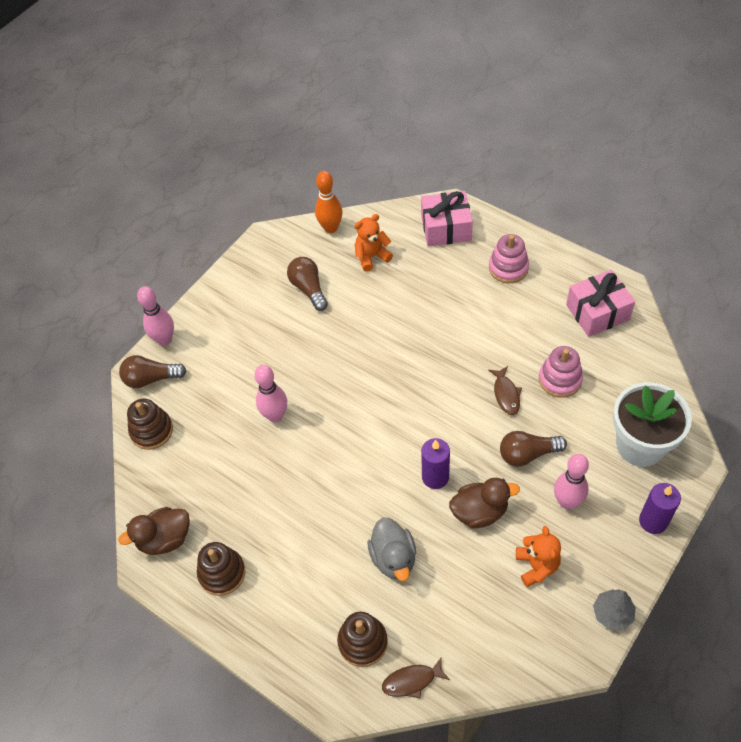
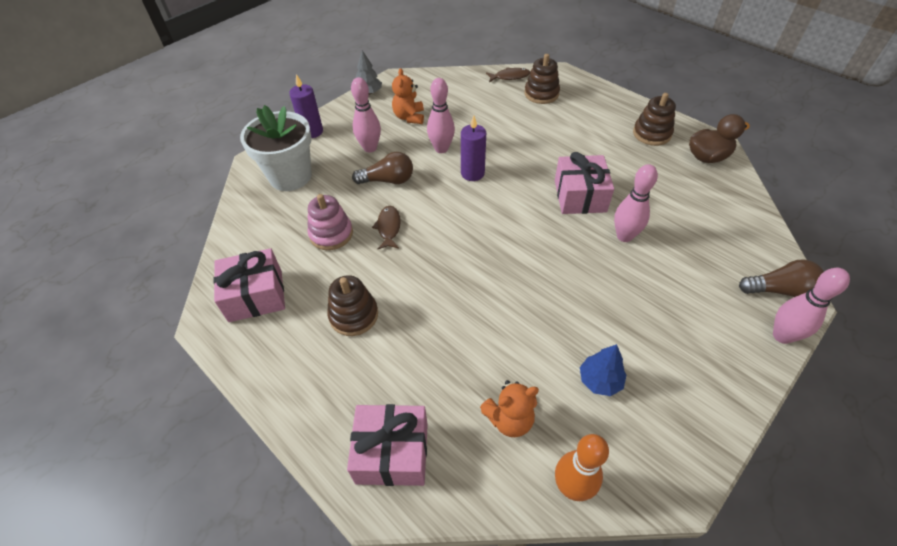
camera: 175 degrees left, 5 degrees down
brown stacking toy [127,399,173,450] -> brown stacking toy moved to [327,275,378,336]
brown light bulb [287,257,328,311] -> blue tree [580,344,626,396]
grey duck [368,517,416,581] -> none
brown duck [449,478,520,528] -> pink bowling pin [427,78,455,153]
pink stacking toy [489,234,529,283] -> none
none -> pink gift [555,152,614,214]

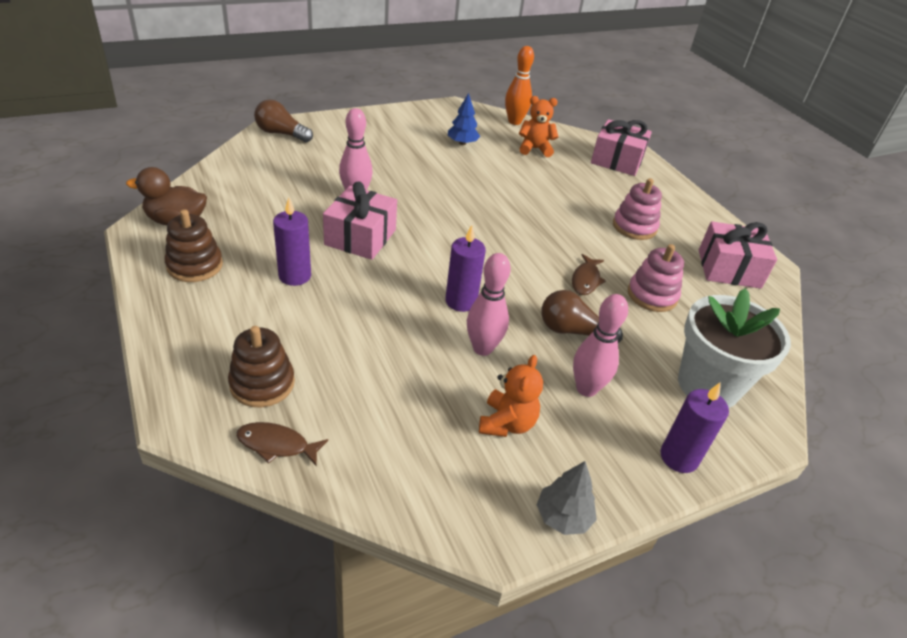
camera: 165 degrees left, 10 degrees down
brown stacking toy [327,275,378,336] -> pink stacking toy [613,178,662,240]
pink bowling pin [773,268,850,344] -> none
none -> purple candle [273,198,311,286]

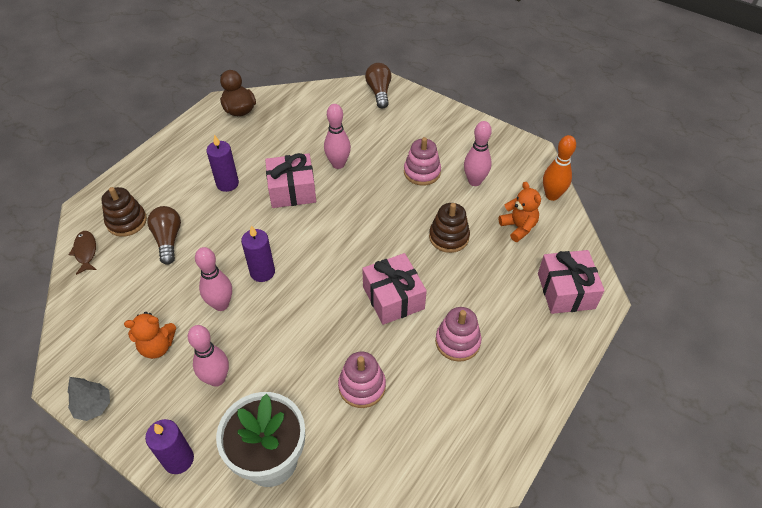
camera: 65 degrees right, 10 degrees up
brown stacking toy [165,209,223,282] -> brown stacking toy moved to [429,203,470,253]
blue tree [448,93,480,145] -> pink bowling pin [464,121,492,186]
brown light bulb [541,290,623,343] -> brown light bulb moved to [147,206,181,265]
brown fish [572,254,606,295] -> none
pink gift [699,221,777,289] -> pink gift moved to [362,253,427,325]
none -> pink stacking toy [404,137,441,186]

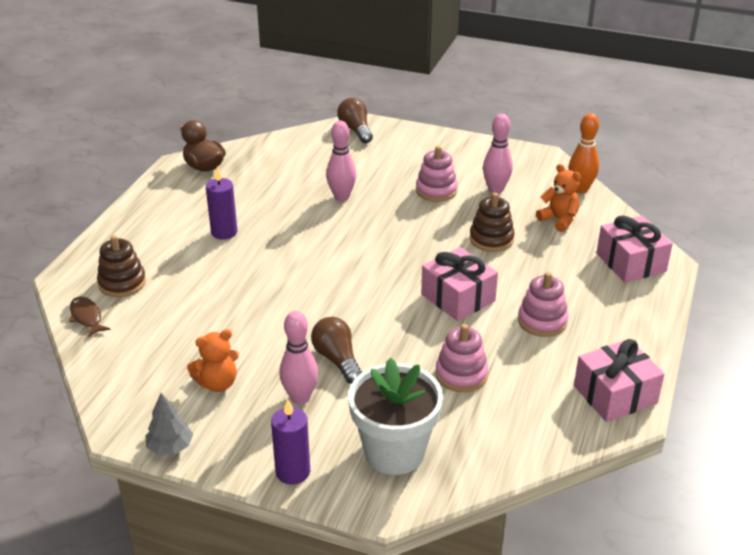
camera: 15 degrees left, 15 degrees down
brown light bulb [147,206,181,265] -> brown light bulb moved to [311,317,362,384]
pink bowling pin [195,247,232,311] -> none
purple candle [241,225,275,282] -> none
pink gift [265,153,316,208] -> pink gift moved to [574,339,665,422]

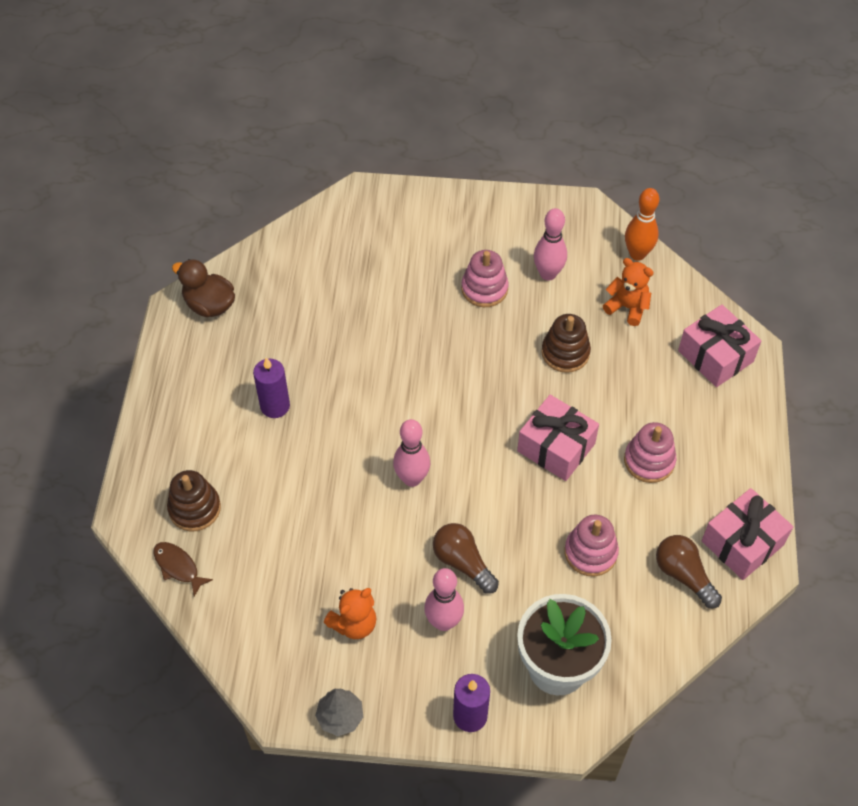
camera: 15 degrees left, 20 degrees up
pink bowling pin [326,120,356,201] -> pink bowling pin moved to [393,419,430,487]
brown light bulb [337,98,373,143] -> brown light bulb moved to [656,535,722,608]

